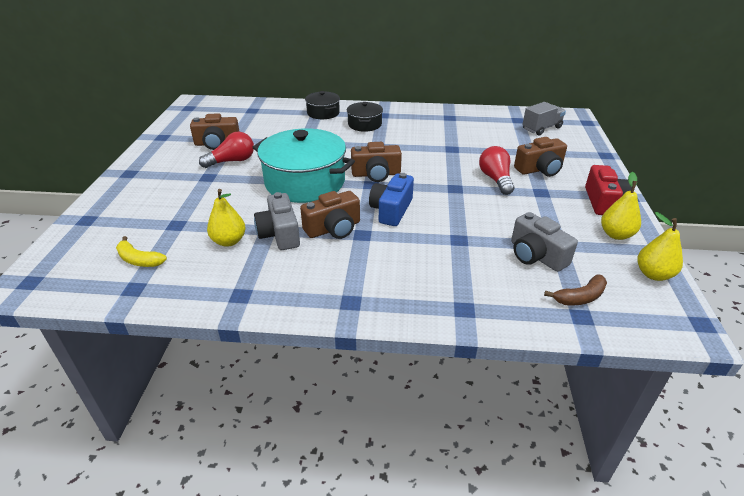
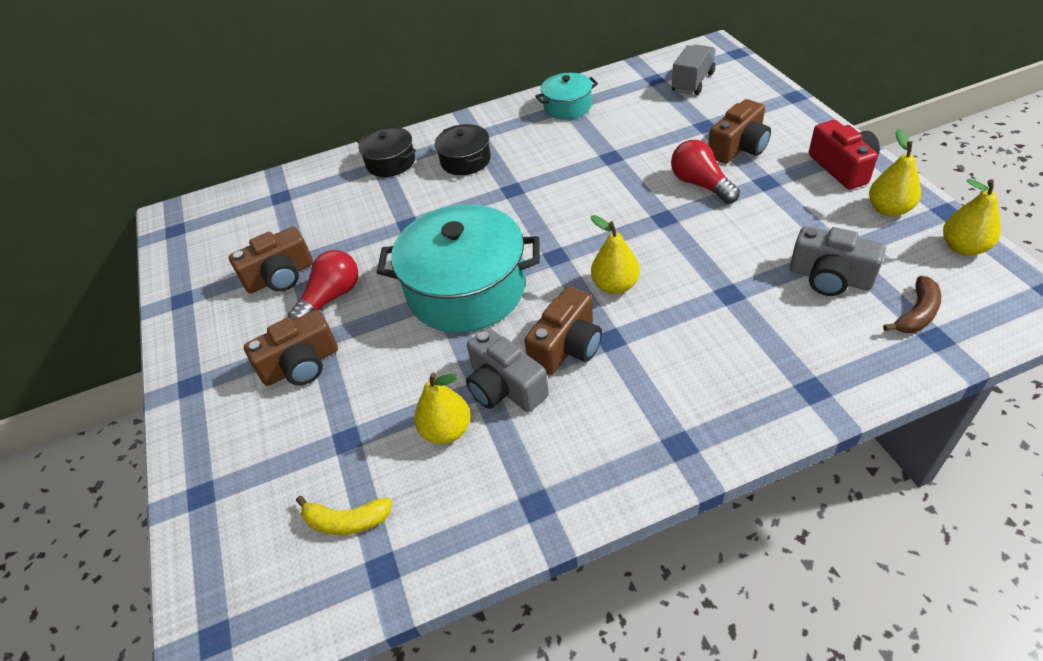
camera: 20 degrees left, 10 degrees up
brown camera [351,142,402,182] -> brown camera moved to [244,310,338,386]
blue camera [369,173,414,226] -> yellow pear [591,215,640,294]
none -> turquoise pot [535,73,598,120]

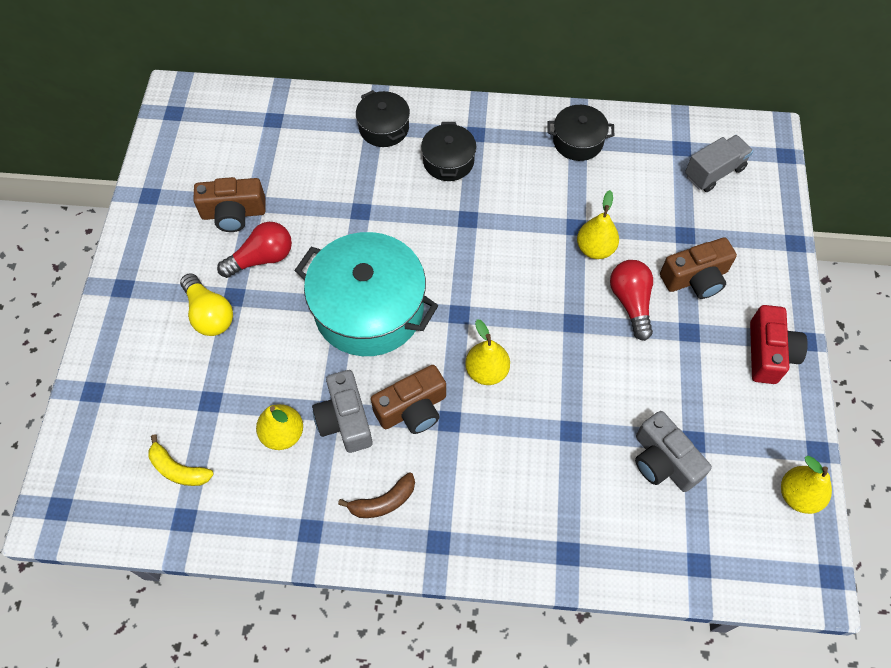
camera: 20 degrees right, 15 degrees up
brown camera [244,310,338,386] -> yellow light bulb [180,273,233,336]
turquoise pot [535,73,598,120] -> black pot [547,105,614,161]
yellow pear [869,129,921,217] -> yellow pear moved to [577,190,619,259]
brown banana [883,276,941,333] -> brown banana moved to [338,472,415,518]

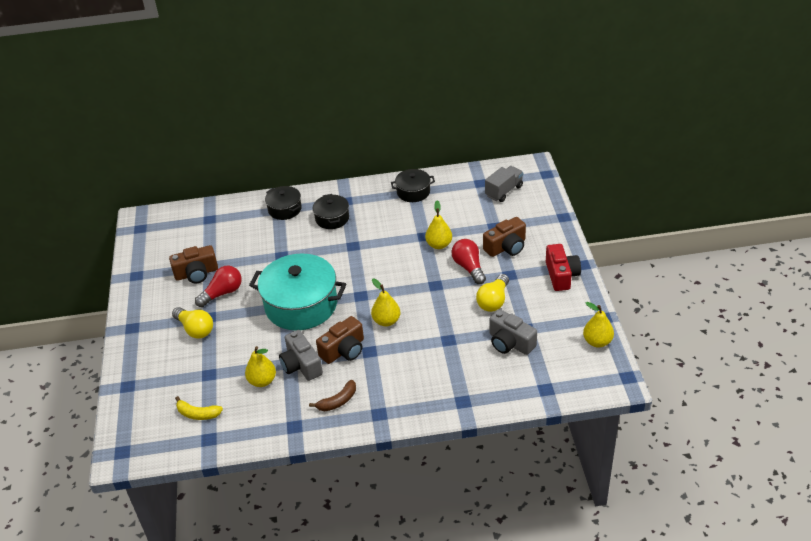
camera: 10 degrees left, 20 degrees down
none -> yellow light bulb [476,274,509,312]

